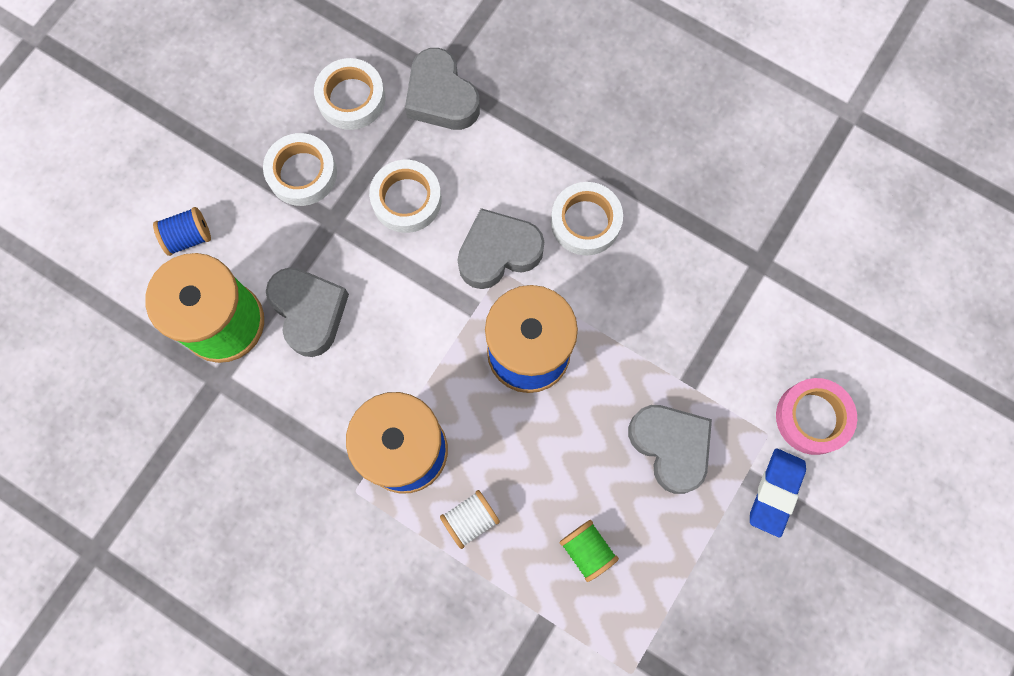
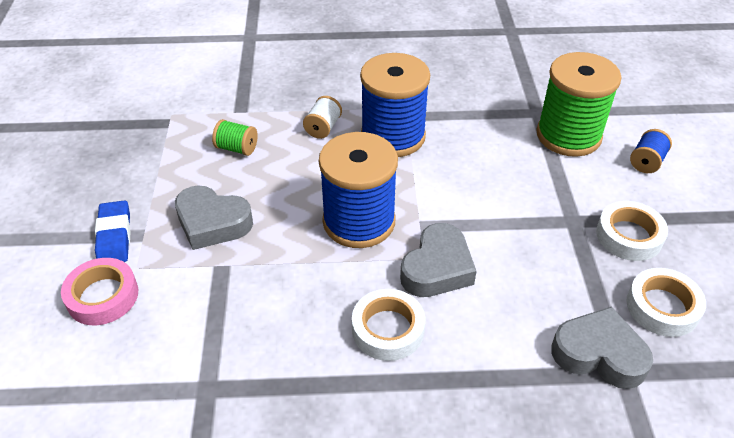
camera: 145 degrees right, 30 degrees down
grey heart [266,267,349,357] -> none
white tape [369,160,442,233] -> none

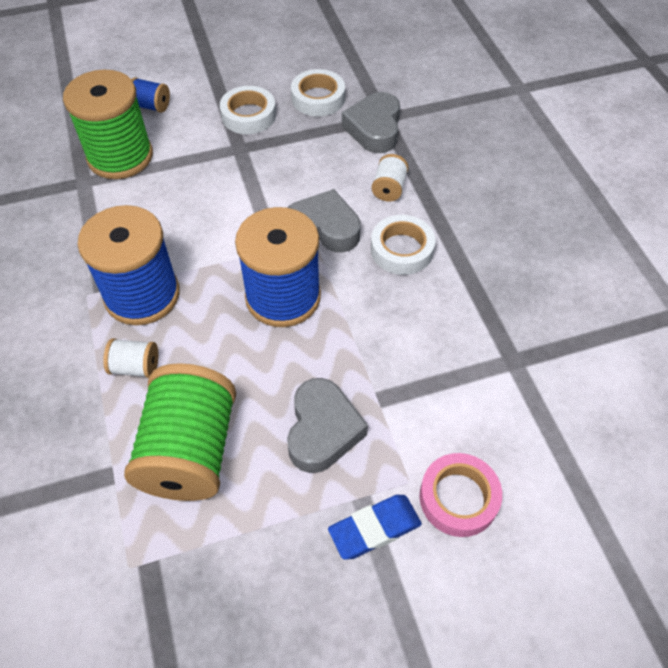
camera: 105 degrees left, 10 degrees up
green spool [212,119,258,156] -> green spool [124,363,236,501], size x2.25
none -> white spool [371,154,408,201]

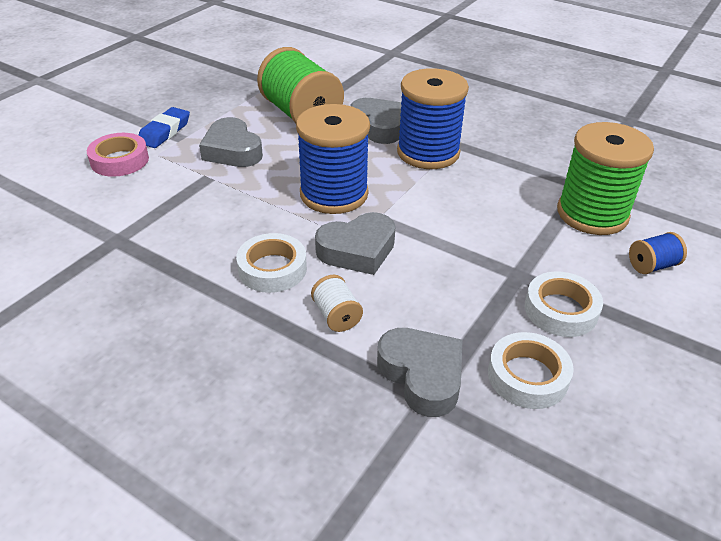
camera: 140 degrees right, 15 degrees down
white spool [103,338,158,378] -> grey heart [351,98,401,144]

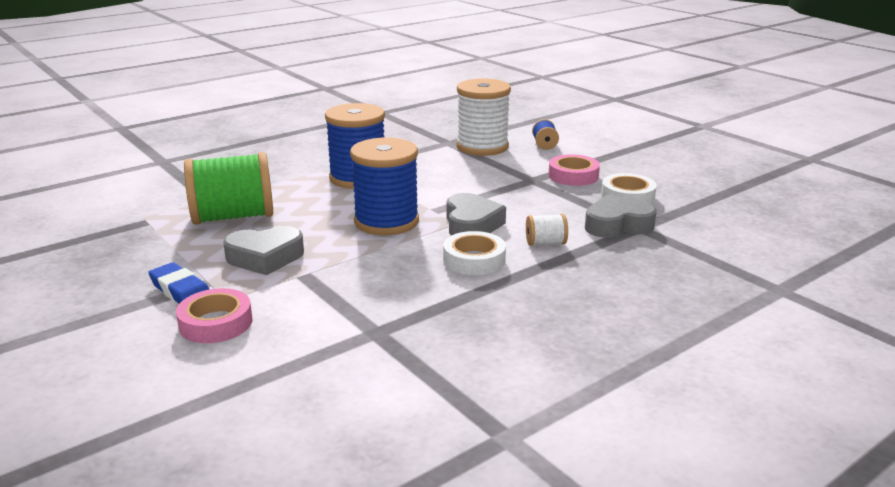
camera: 70 degrees left, 15 degrees down
grey heart [351,98,401,144] -> none
white tape [525,271,603,337] -> pink tape [548,154,600,186]
green spool [557,122,654,235] -> white spool [457,78,511,156]

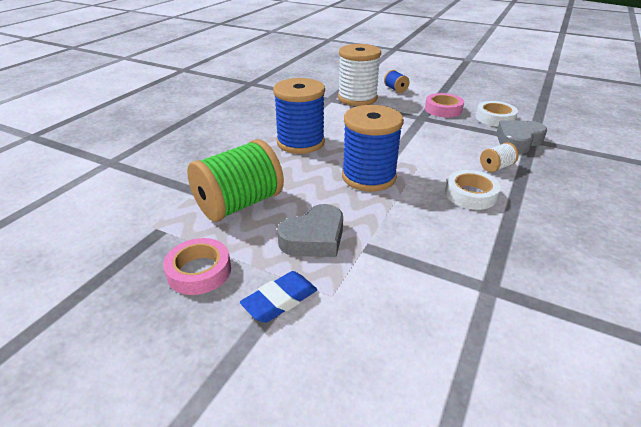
camera: 25 degrees left, 10 degrees up
blue eraser [148,262,210,304] -> blue eraser turned 60 degrees counterclockwise [240,271,317,323]
pink tape [176,288,252,343] -> pink tape moved to [163,238,231,295]
grey heart [447,193,506,235] -> none

